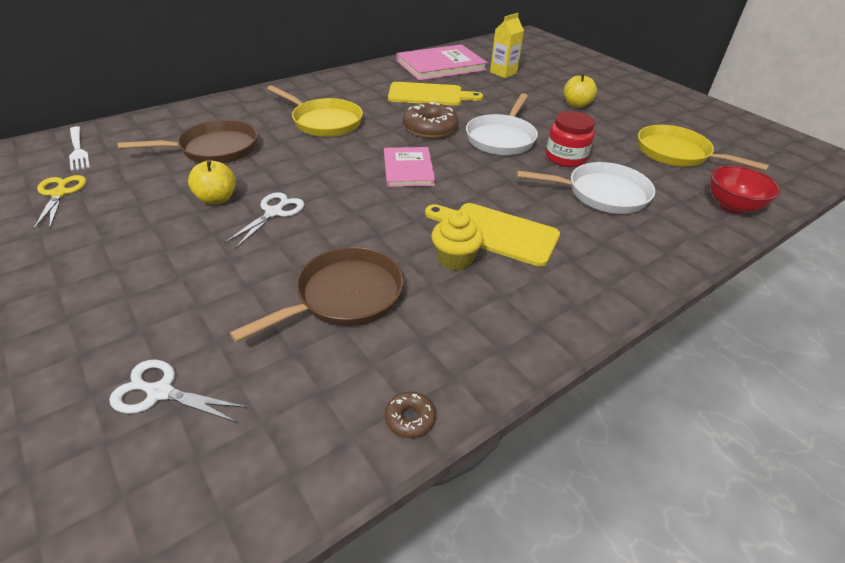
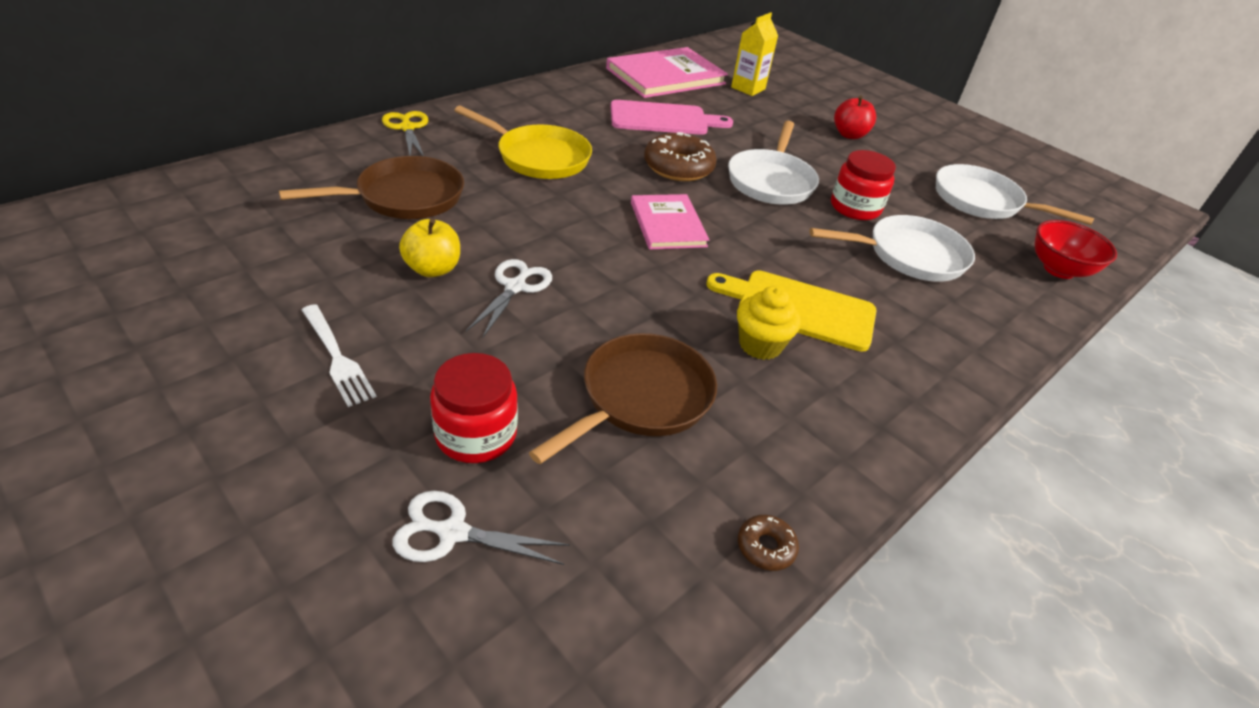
camera: 10 degrees left, 0 degrees up
yellow scissors [33,175,86,229] -> yellow scissors moved to [382,111,428,157]
white fork [69,126,90,171] -> white fork moved to [302,304,377,407]
yellow cutting board [388,82,483,106] -> pink cutting board [610,100,733,135]
yellow apple [564,73,597,108] -> red apple [834,95,876,139]
yellow pan [638,125,769,171] -> white pan [936,164,1094,225]
none -> red jar [430,353,518,463]

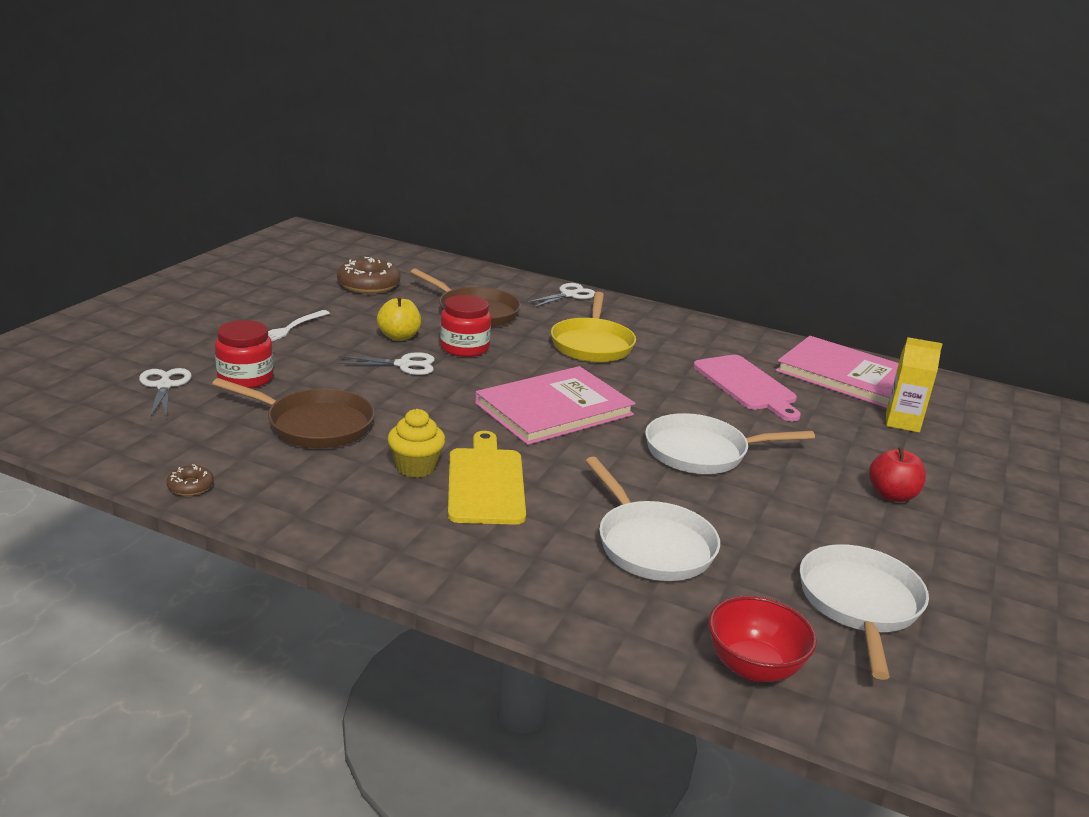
camera: 70 degrees right, 15 degrees down
yellow scissors [382,111,428,157] -> white scissors [525,283,595,308]
pink book [631,194,709,249] -> pink book [475,366,635,445], size x1.63
brown donut [644,132,717,181] -> brown donut moved to [337,257,400,294]
red jar [831,150,896,220] -> red jar moved to [440,295,491,357]

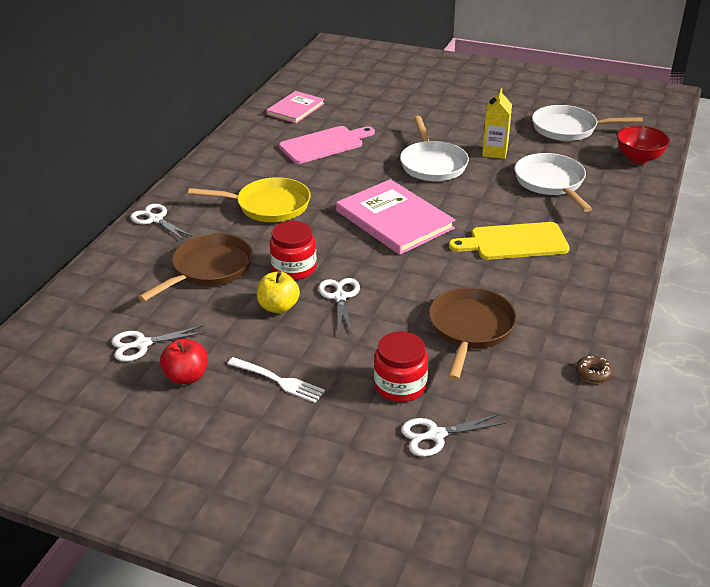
camera: 90 degrees left, 10 degrees up
brown donut [337,257,400,294] -> white scissors [111,325,206,362]
yellow cupcake [387,409,445,478] -> none
white pan [586,457,720,581] -> white pan turned 75 degrees counterclockwise [515,153,592,212]
pink book [776,336,899,408] -> pink book [266,91,325,123], size x0.61
red apple [869,446,926,502] -> red apple moved to [160,339,208,385]
yellow carton [886,337,942,432] -> yellow carton moved to [482,88,512,159]

